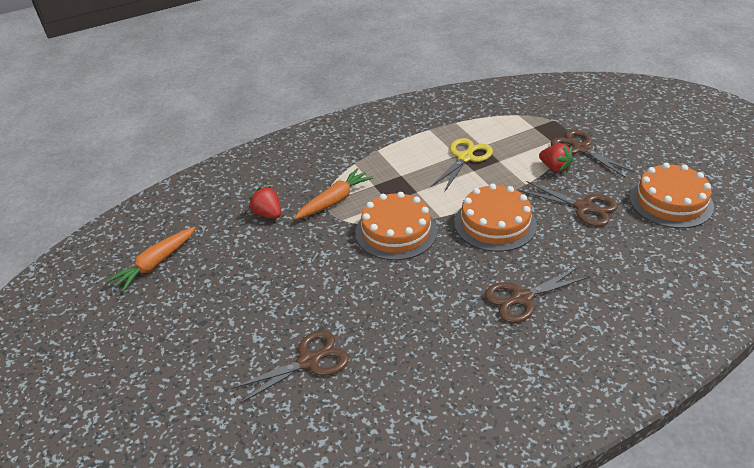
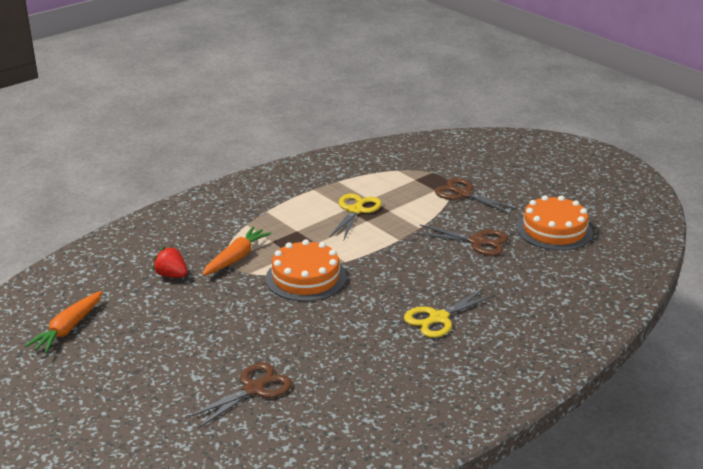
camera: 15 degrees left, 10 degrees down
orange cake [454,184,537,252] -> none
brown scissors [484,267,589,323] -> yellow scissors [404,288,495,338]
red strawberry [539,144,573,173] -> none

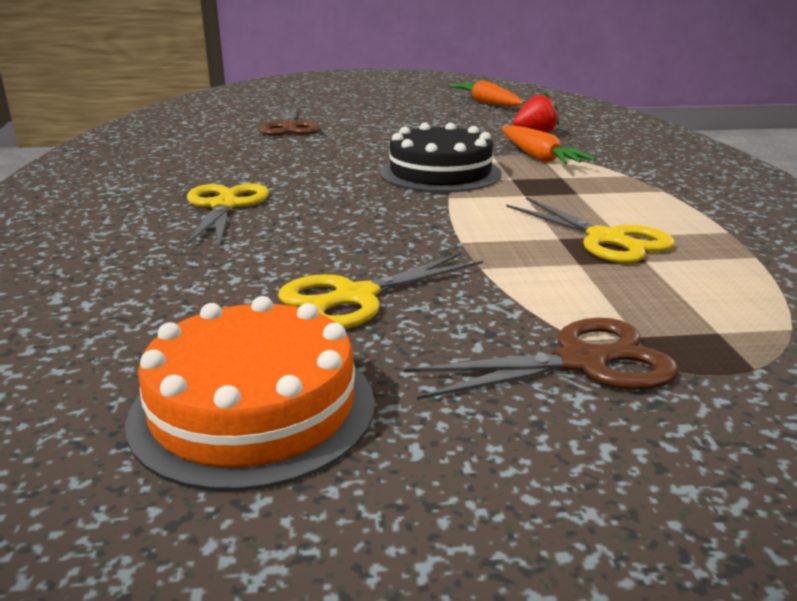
camera: 125 degrees right, 5 degrees down
orange cake [266,239,346,301] -> black cake [380,123,502,193]
brown scissors [415,225,508,256] -> yellow scissors [278,253,483,329]

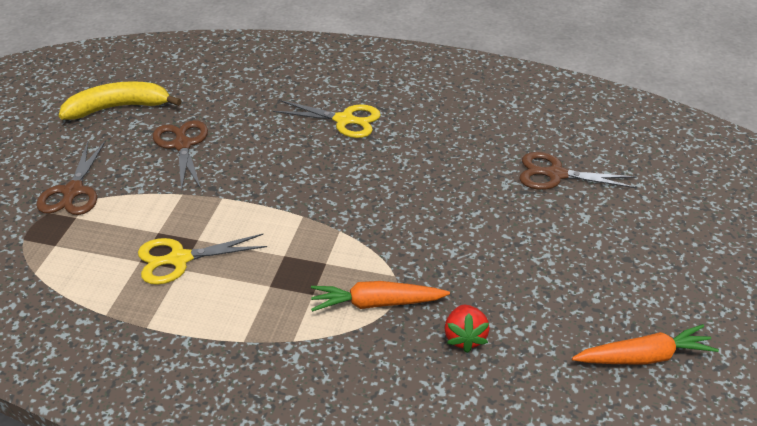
camera: 110 degrees right, 15 degrees up
orange cake [125,296,375,492] -> yellow banana [59,81,182,120]
yellow scissors [278,253,483,329] -> brown scissors [153,120,208,192]
black cake [380,123,502,193] -> none

